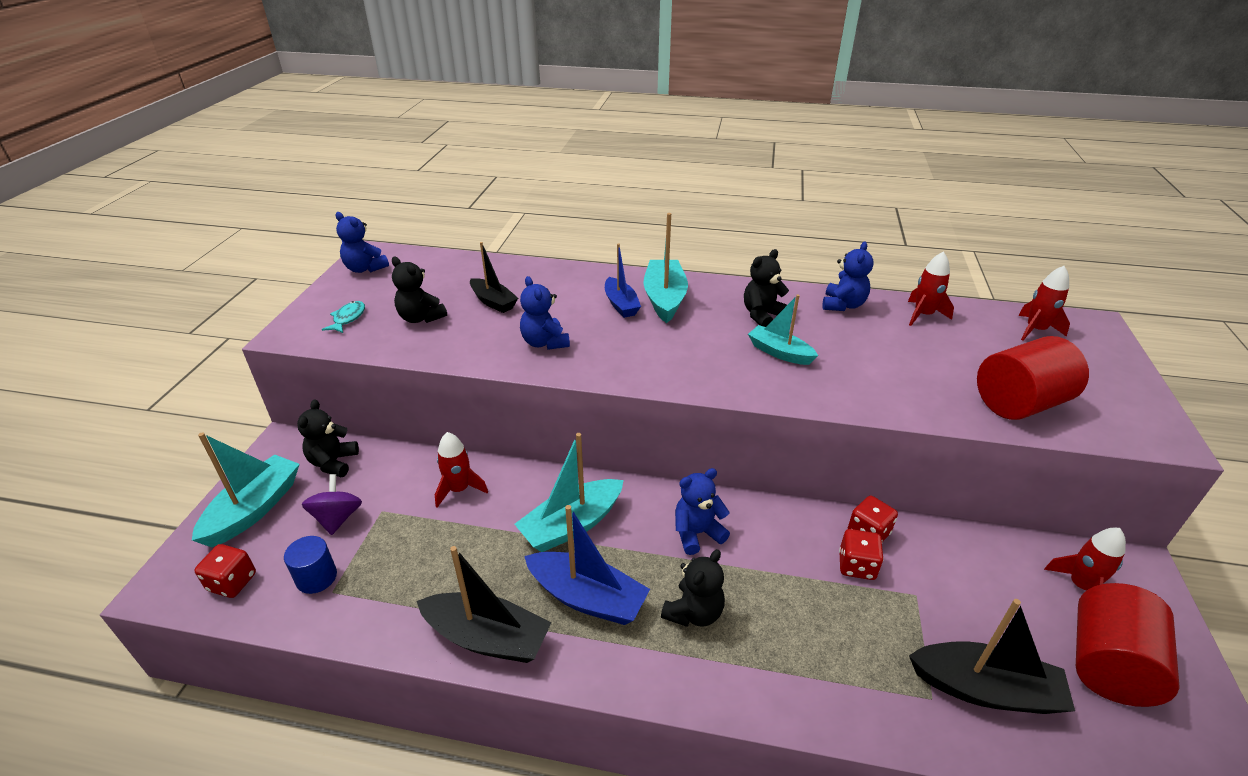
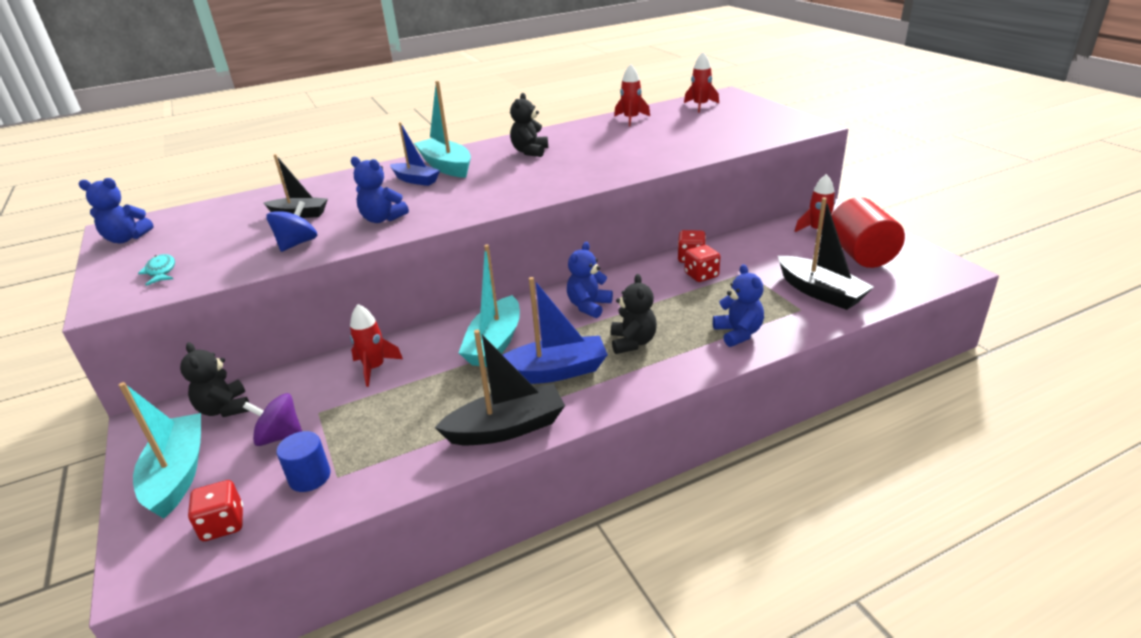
camera: 35 degrees left, 5 degrees down
purple spinning top [302,474,362,535] -> purple spinning top turned 45 degrees counterclockwise [243,393,302,446]
black teddy bear [392,257,447,323] -> none
turquoise boat [748,294,818,365] -> none
blue teddy bear [823,241,874,311] -> blue teddy bear moved to [713,264,764,347]
black boat [909,599,1075,714] -> black boat turned 75 degrees clockwise [778,197,874,310]
red cylinder [977,336,1089,420] -> none
none -> blue spinning top [267,201,317,252]

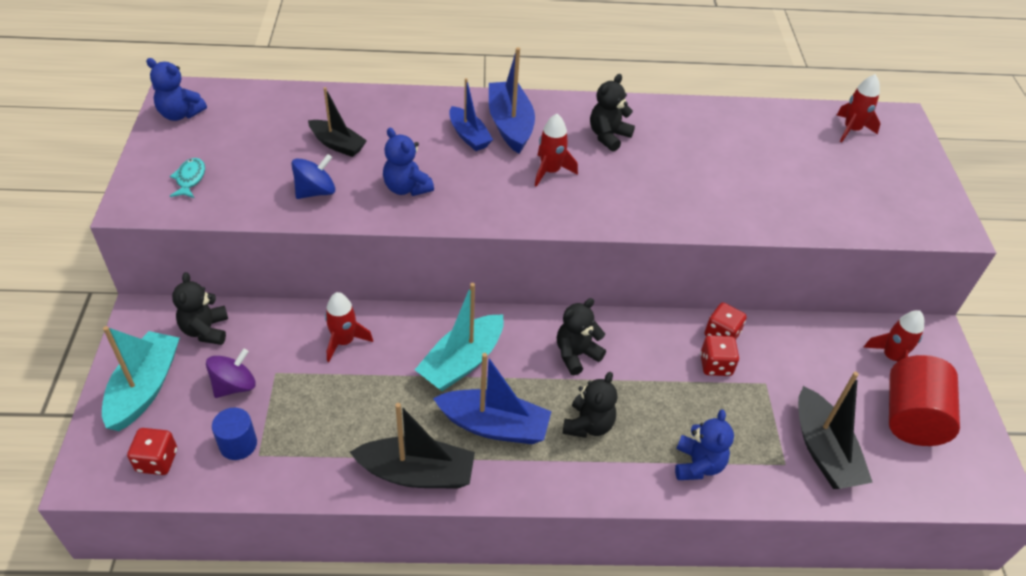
camera: 20 degrees right, 15 degrees up
purple spinning top [243,393,302,446] -> purple spinning top turned 105 degrees clockwise [206,349,256,398]
turquoise boat [414,81,471,178] -> blue boat [489,47,535,154]
blue teddy bear [567,242,613,318] -> black teddy bear [557,298,606,375]
red rocket [614,64,650,127] -> red rocket moved to [535,114,578,187]

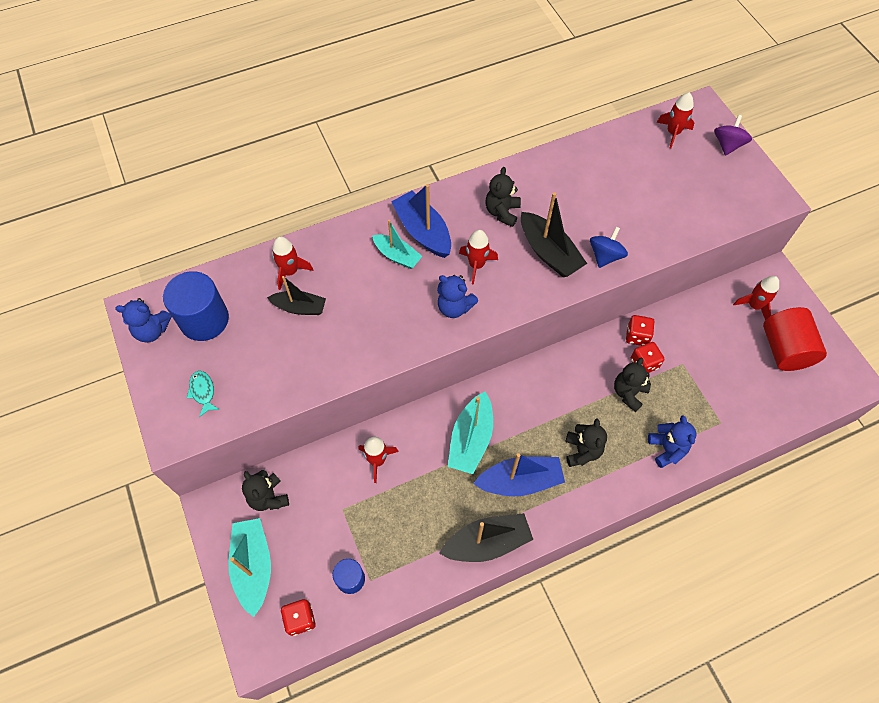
camera: 20 degrees left, 15 degrees up
purple spinning top [206,349,256,398] -> purple spinning top moved to [714,115,752,156]
blue spinning top [291,154,335,199] -> blue spinning top moved to [590,227,628,268]
blue teddy bear [383,128,434,196] -> blue teddy bear moved to [437,275,478,318]
blue boat [449,78,493,151] -> turquoise boat [372,220,423,269]
black teddy bear [557,298,606,375] -> black teddy bear moved to [614,357,651,412]
black boat [798,372,873,489] -> black boat moved to [521,192,587,277]
none -> blue cylinder [163,271,229,341]
none -> red rocket [272,236,313,290]

